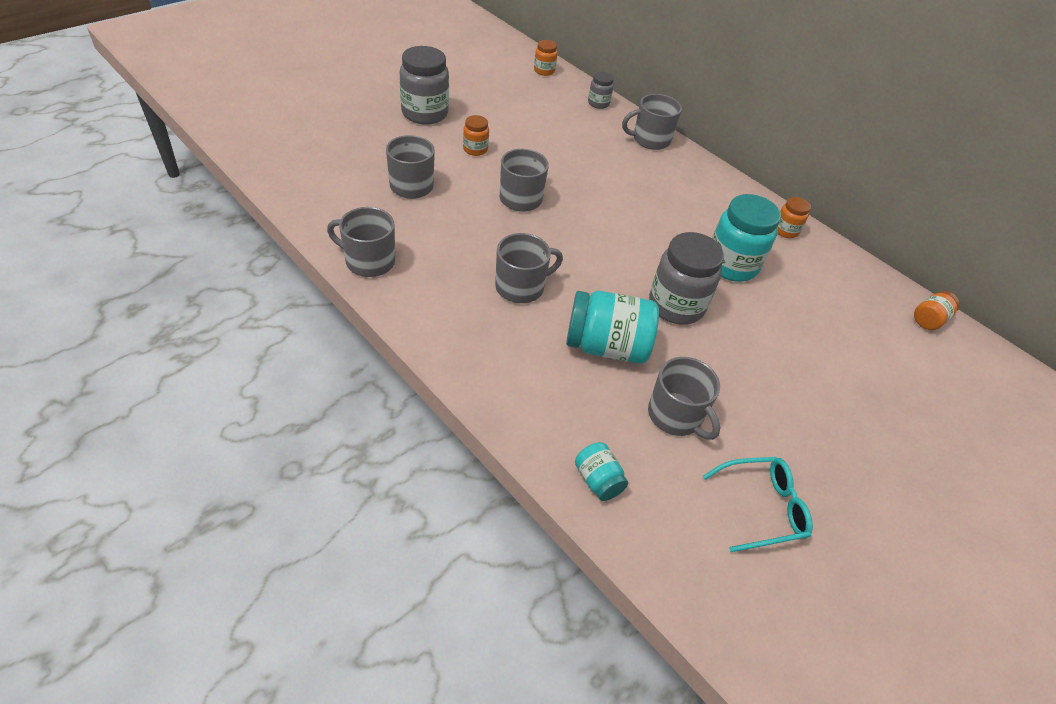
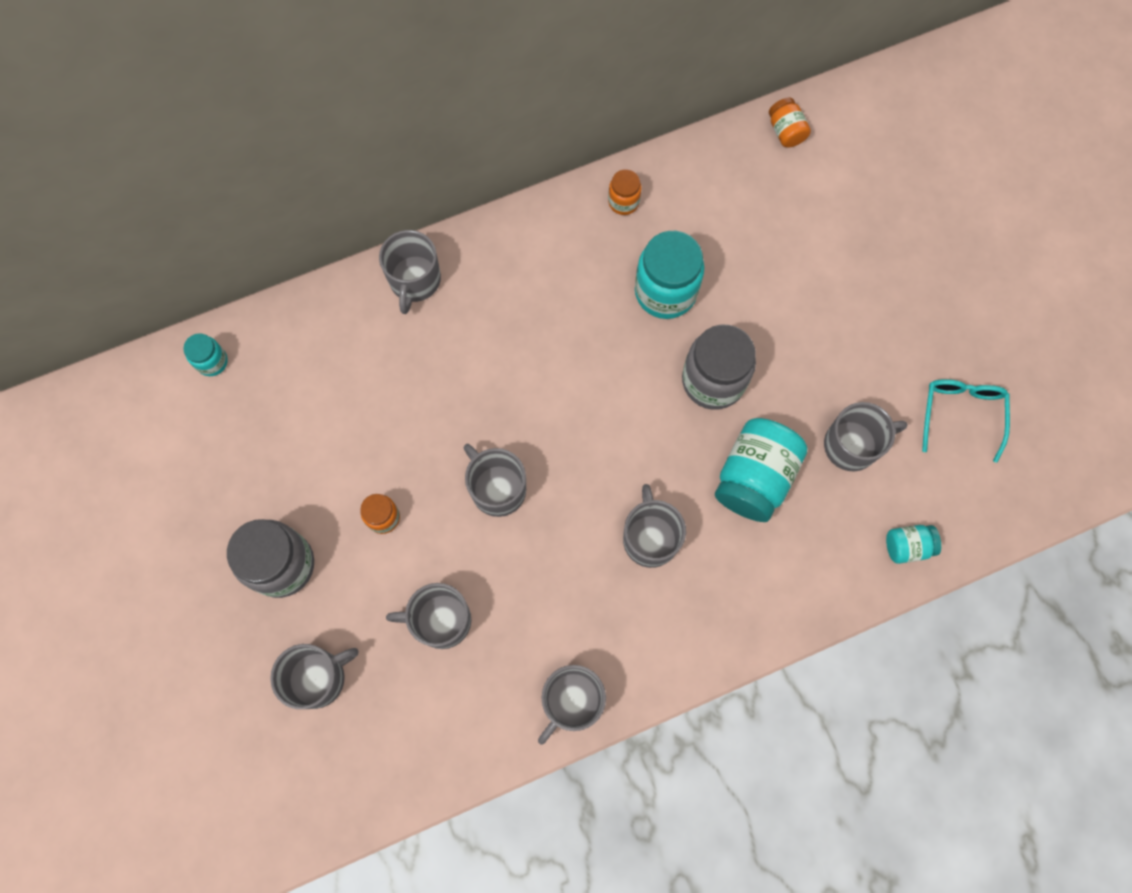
camera: 65 degrees left, 25 degrees up
orange jar [534,40,558,76] -> turquoise jar [183,334,228,376]
grey jar [588,72,614,109] -> none
none -> grey mug [270,644,358,709]

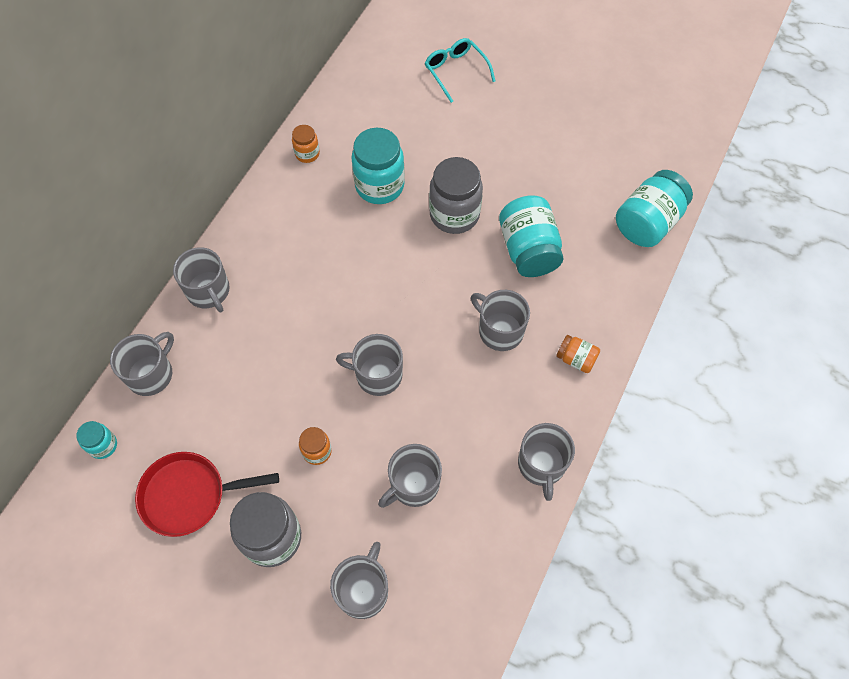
camera: 40 degrees left, 10 degrees down
orange jar [769,98,811,148] -> orange jar moved to [556,335,600,373]
grey mug [824,402,908,471] -> grey mug moved to [110,332,174,396]
turquoise jar [886,525,941,564] -> turquoise jar [616,170,693,247], size x1.95
turquoise glasses [922,379,1010,463] -> turquoise glasses moved to [425,38,495,103]
none -> red pan [135,452,279,537]

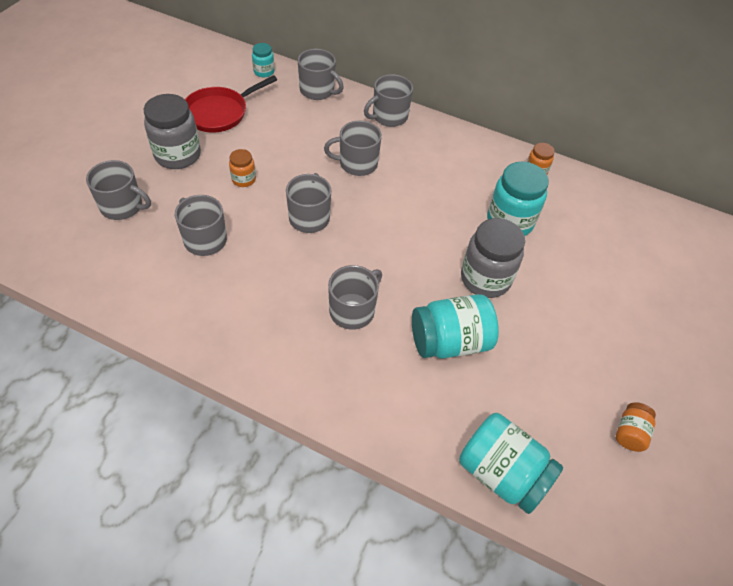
camera: 85 degrees right, 10 degrees down
red pan [135,452,279,537] -> red pan turned 120 degrees counterclockwise [185,75,277,132]
turquoise glasses [425,38,495,103] -> none
grey mug [518,423,575,501] -> grey mug moved to [324,121,382,176]
orange jar [556,335,600,373] -> orange jar moved to [616,402,656,452]

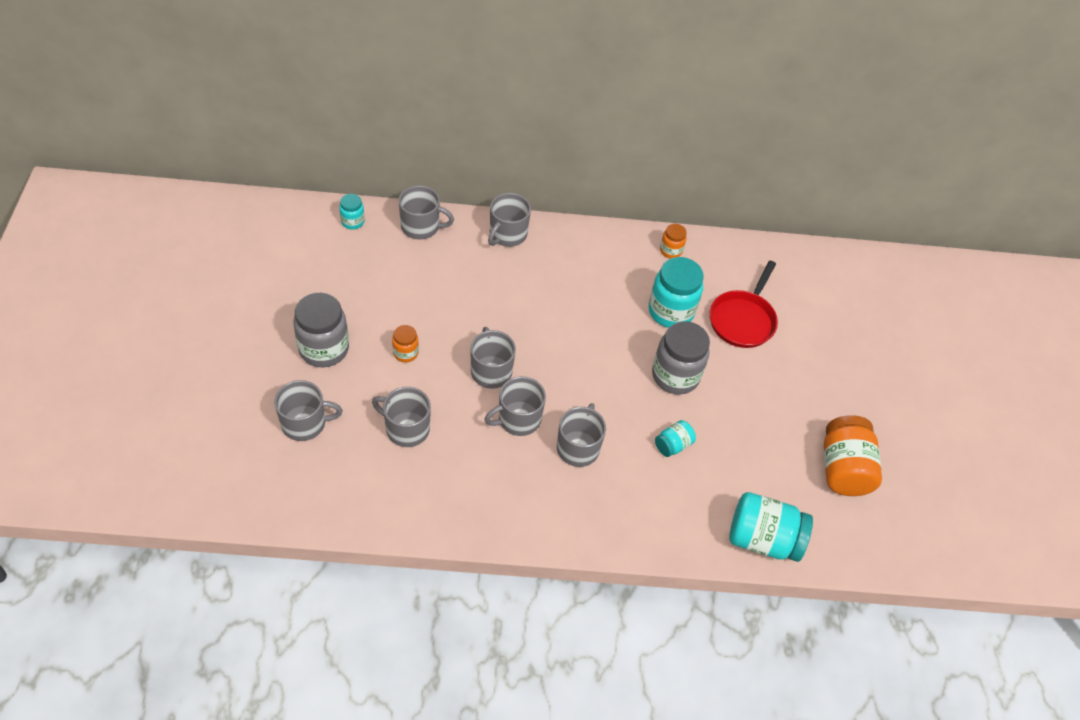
camera: 25 degrees left, 0 degrees up
red pan [185,75,277,132] -> red pan moved to [710,261,778,348]
grey mug [324,121,382,176] -> grey mug moved to [484,376,546,436]
turquoise jar [412,294,499,359] -> turquoise jar [655,420,696,457], size x0.51
orange jar [616,402,656,452] -> orange jar [824,415,882,496], size x1.95

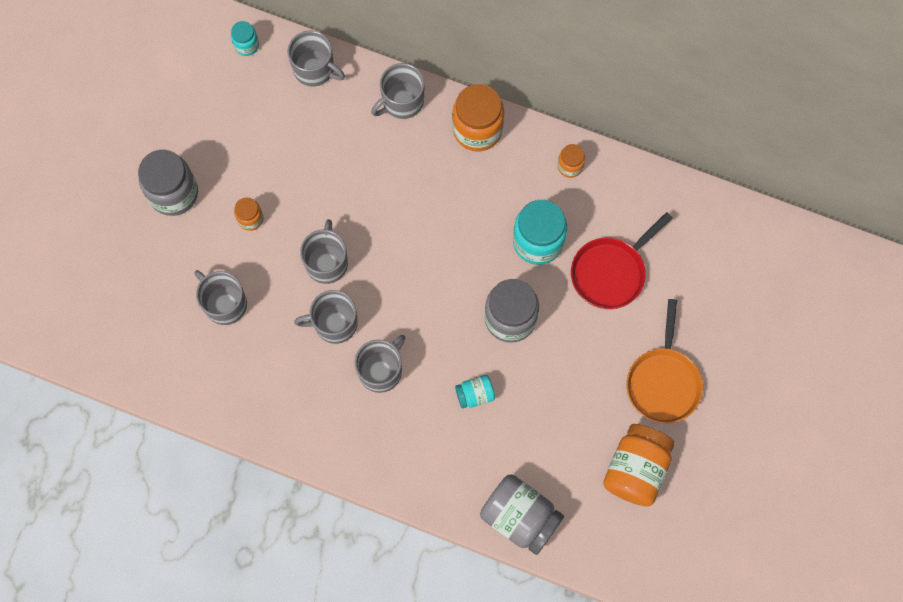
camera: 25 degrees right, 20 degrees up
grey mug [274,380,342,441] -> none
turquoise jar [729,492,813,562] -> grey jar [480,474,564,555]
none -> orange jar [452,84,504,151]
none -> orange pan [627,299,703,424]

